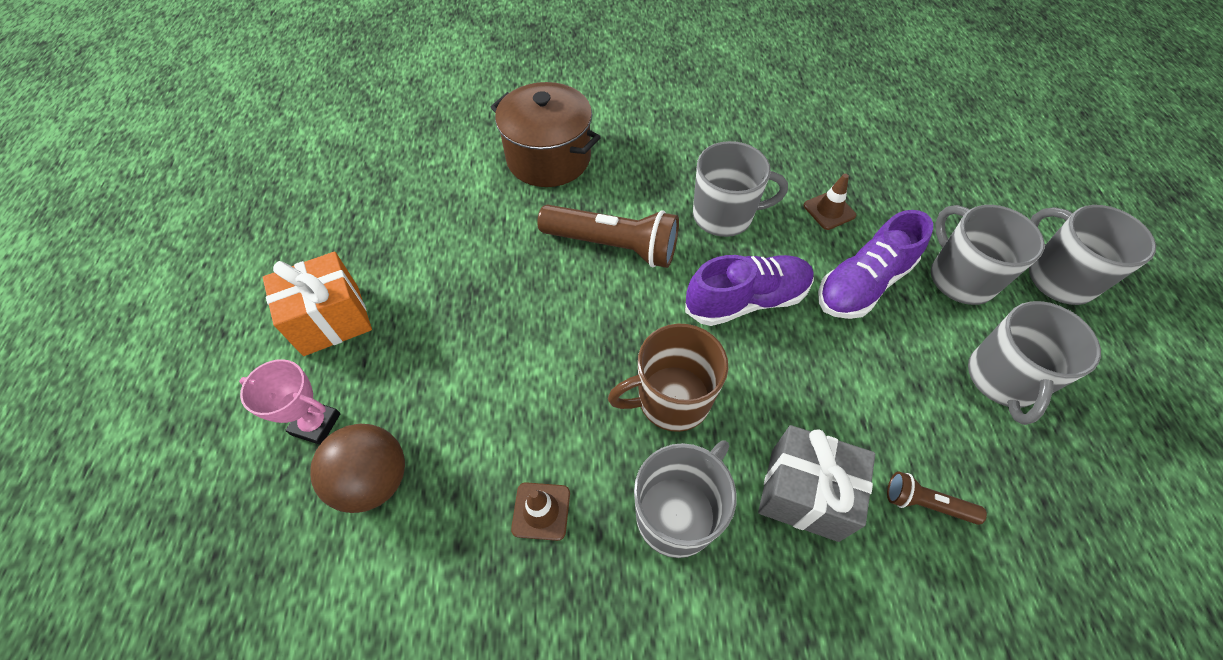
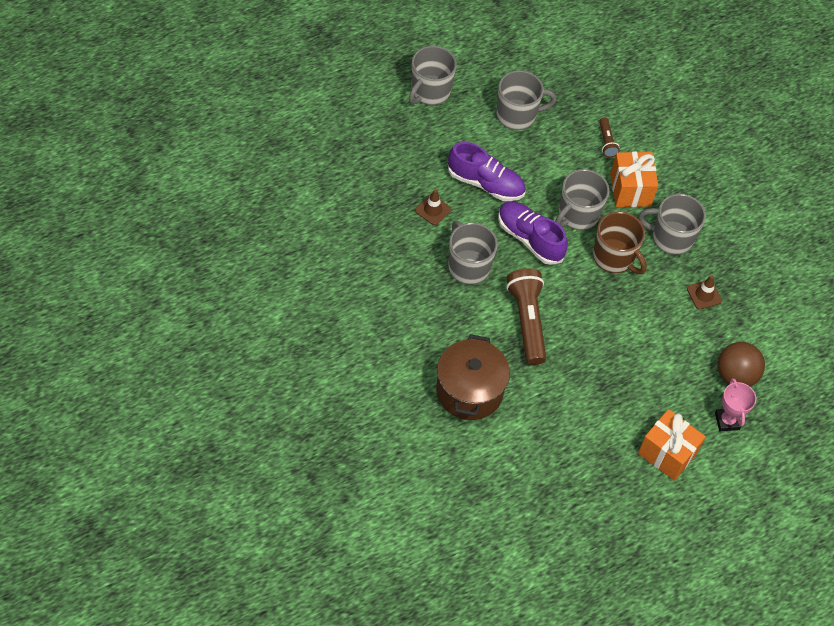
camera: 120 degrees left, 0 degrees up
grey gift [758,425,875,542] -> orange gift [610,151,658,207]
grey mug [931,205,1045,305] -> grey mug moved to [555,169,609,230]

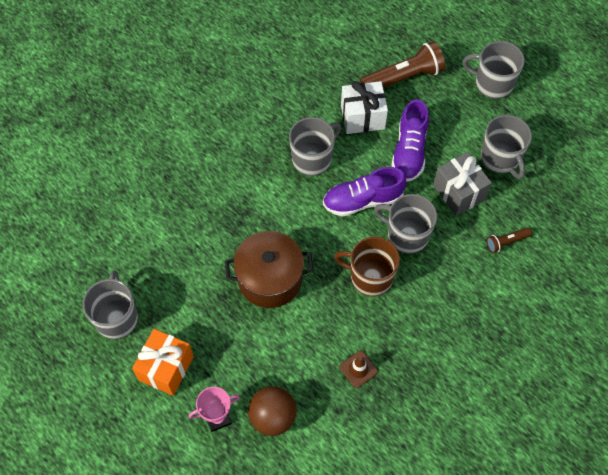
camera: 80 degrees right, 5 degrees up
brown traffic cone [415,189,451,225] -> white gift [341,81,388,134]
brown pot [436,334,510,420] -> brown pot moved to [225,231,313,308]
purple shoe [498,201,568,265] -> purple shoe turned 135 degrees counterclockwise [323,167,406,217]
brown flashlight [506,268,546,365] -> brown flashlight moved to [360,41,445,88]
brown mug [593,212,647,274] -> brown mug turned 75 degrees clockwise [334,237,400,296]
orange gift [610,151,658,207] -> none
grey mug [638,194,706,255] -> grey mug moved to [83,271,138,339]
none -> grey gift [433,152,492,216]

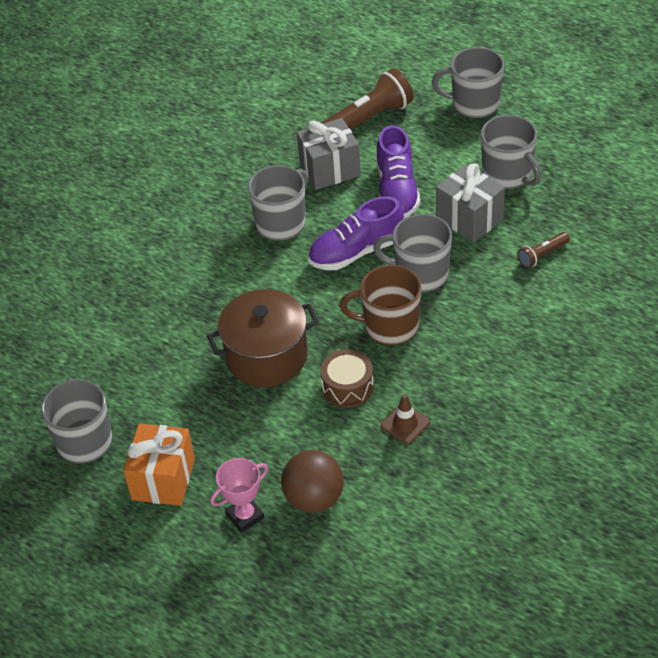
camera: 10 degrees left, 15 degrees down
white gift [341,81,388,134] -> grey gift [297,118,361,190]
none -> brown drum [320,349,374,408]

